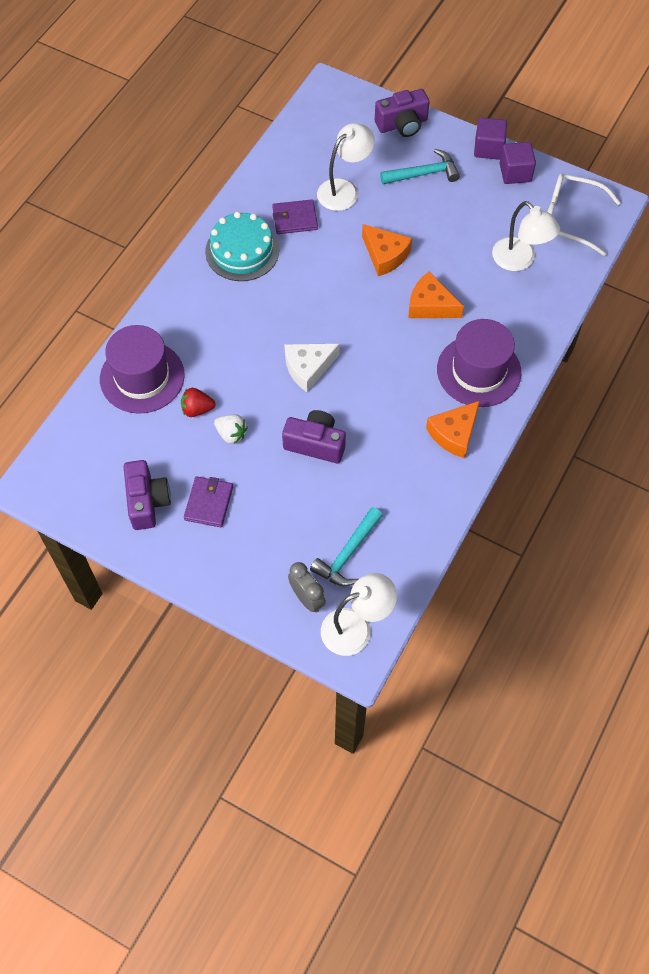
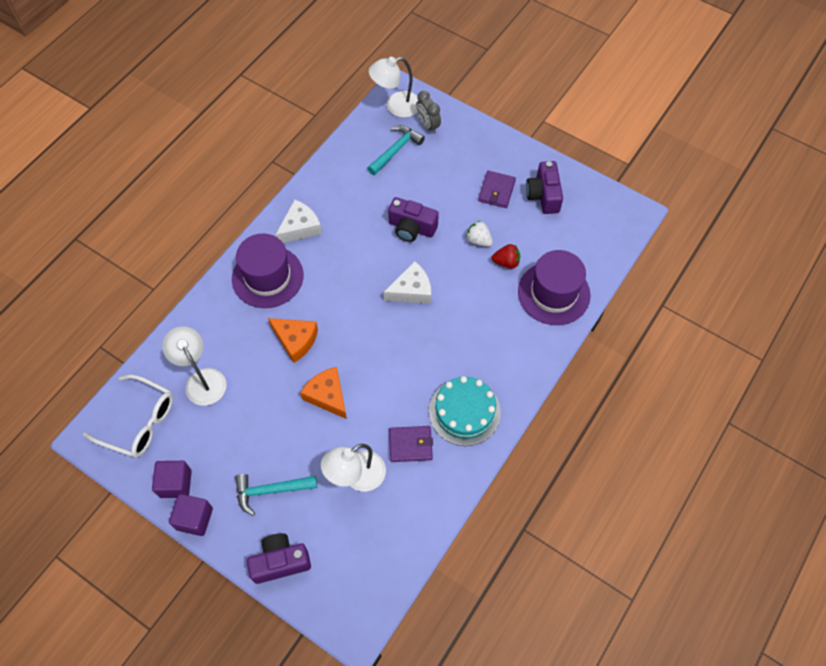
camera: 175 degrees left, 0 degrees up
orange cheese [426,401,480,458] -> white cheese [275,199,322,243]

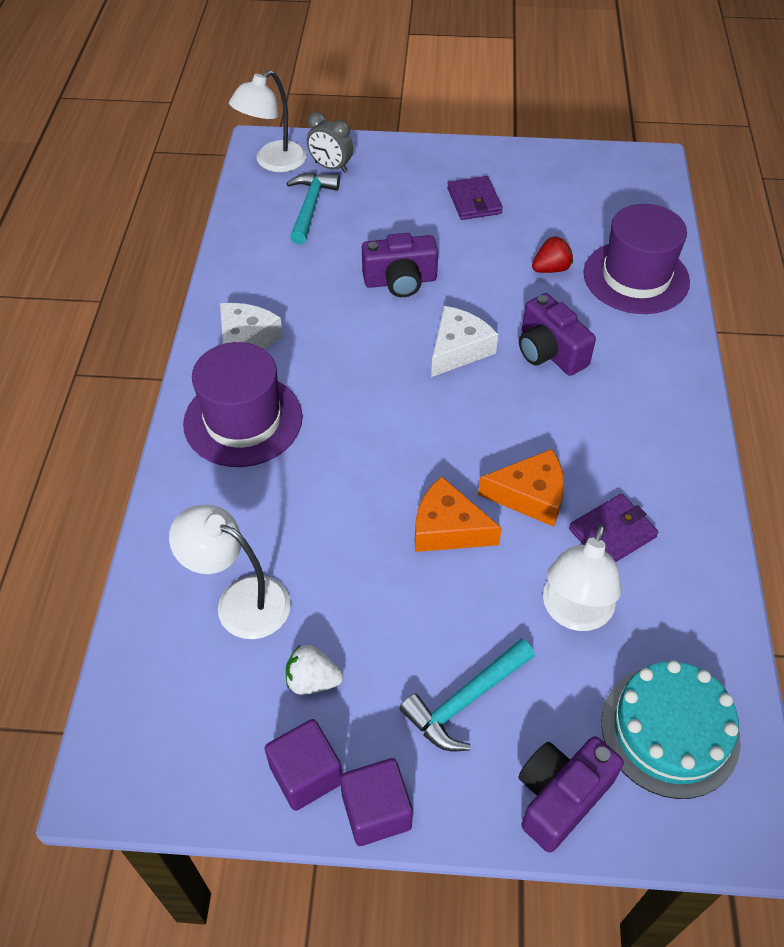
camera: 30 degrees left, 10 degrees down
white glasses [83,375,173,458] -> none
orange cheese [268,318,318,363] -> orange cheese moved to [478,449,564,527]
turquoise cake [429,376,501,446] -> turquoise cake moved to [601,660,741,799]
white strawberry [466,221,493,247] -> white strawberry moved to [286,644,343,695]
purple camera [526,161,563,214] -> purple camera moved to [519,293,596,376]

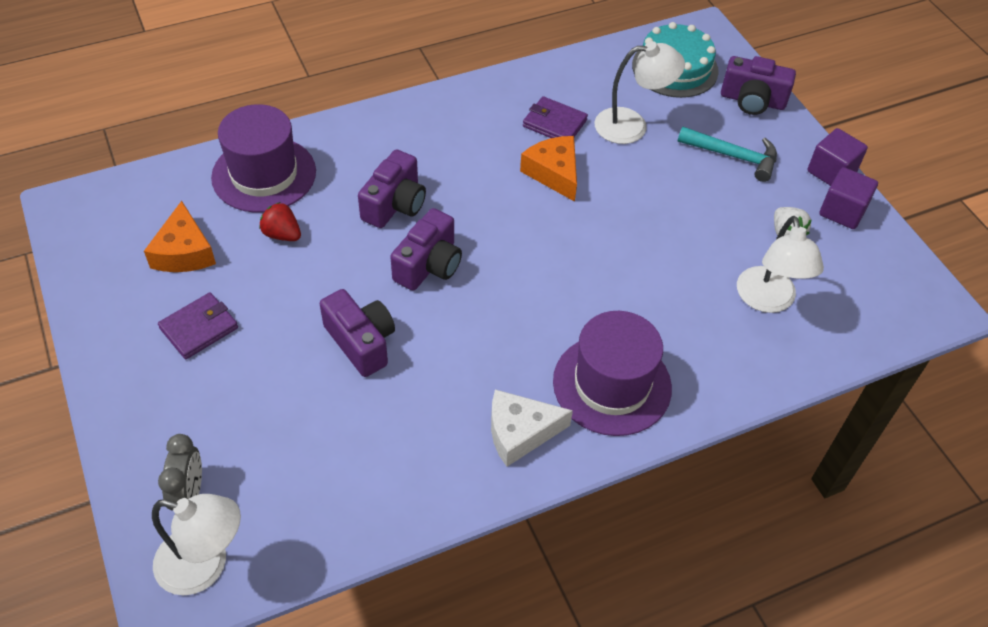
camera: 120 degrees left, 0 degrees up
turquoise hammer [287,173,340,244] -> none
orange cheese [415,476,502,552] -> orange cheese moved to [144,201,216,272]
white cheese [431,306,498,377] -> purple camera [390,208,462,290]

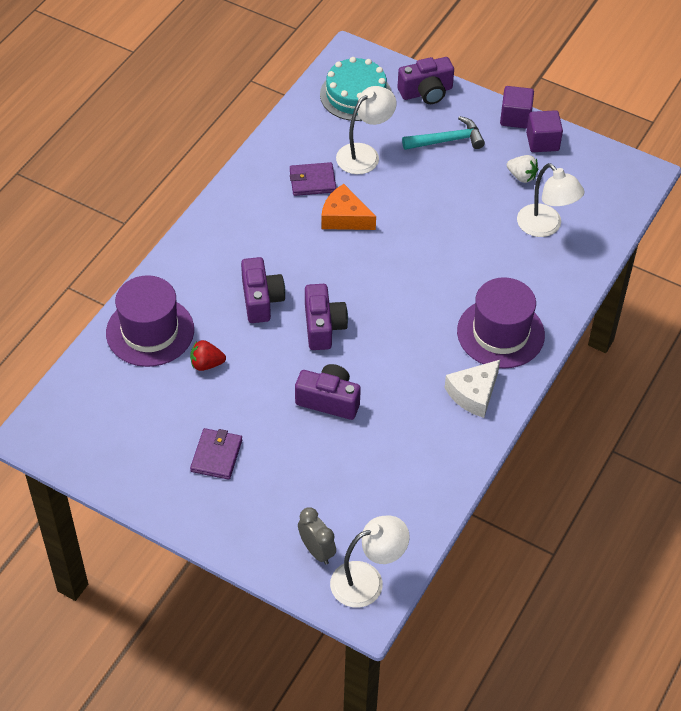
camera: 35 degrees left, 0 degrees up
orange cheese [144,201,216,272] -> none

